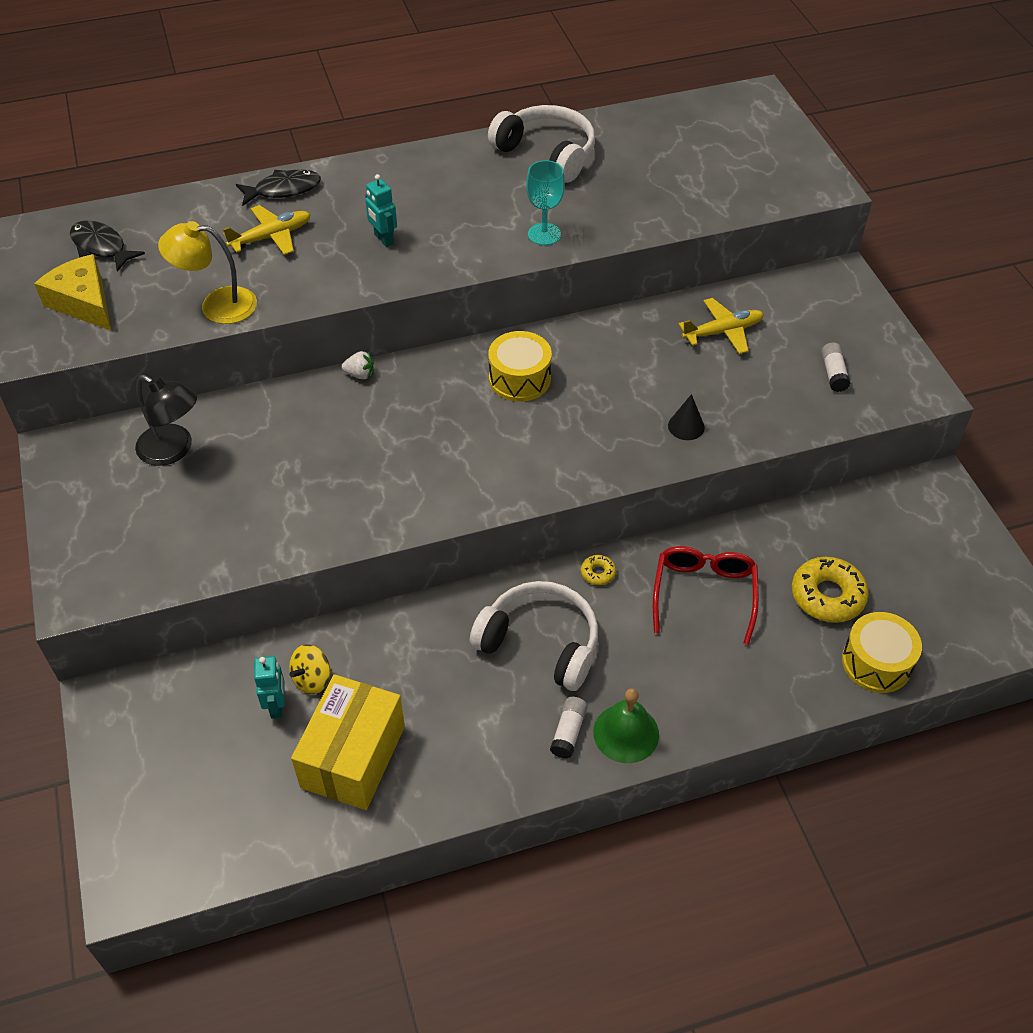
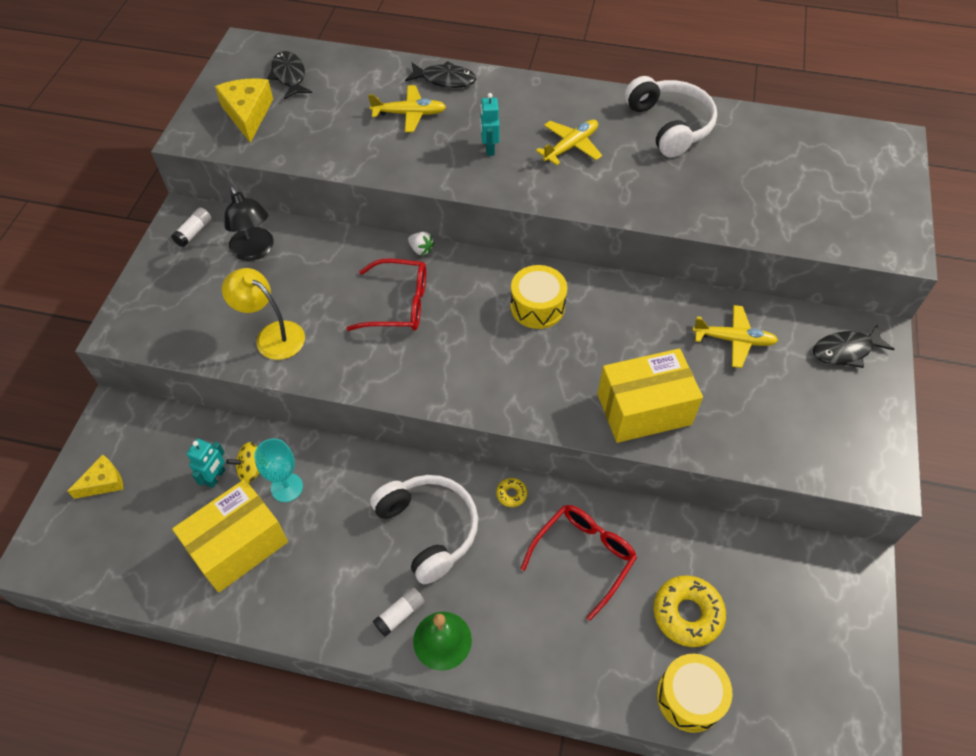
camera: 30 degrees right, 5 degrees up
yellow lamp [158,221,257,324] -> yellow lamp moved to [222,268,305,360]
turquoise goblet [526,160,565,245] -> turquoise goblet moved to [254,438,303,502]
black cone [668,394,705,440] -> yellow box [597,349,703,443]
white glue stick [821,343,850,392] -> white glue stick moved to [171,207,211,247]
none -> yellow cheese [67,454,123,499]
none -> red glasses [346,259,426,331]
none -> yellow plane [536,120,602,165]
none -> black fish [813,324,894,368]

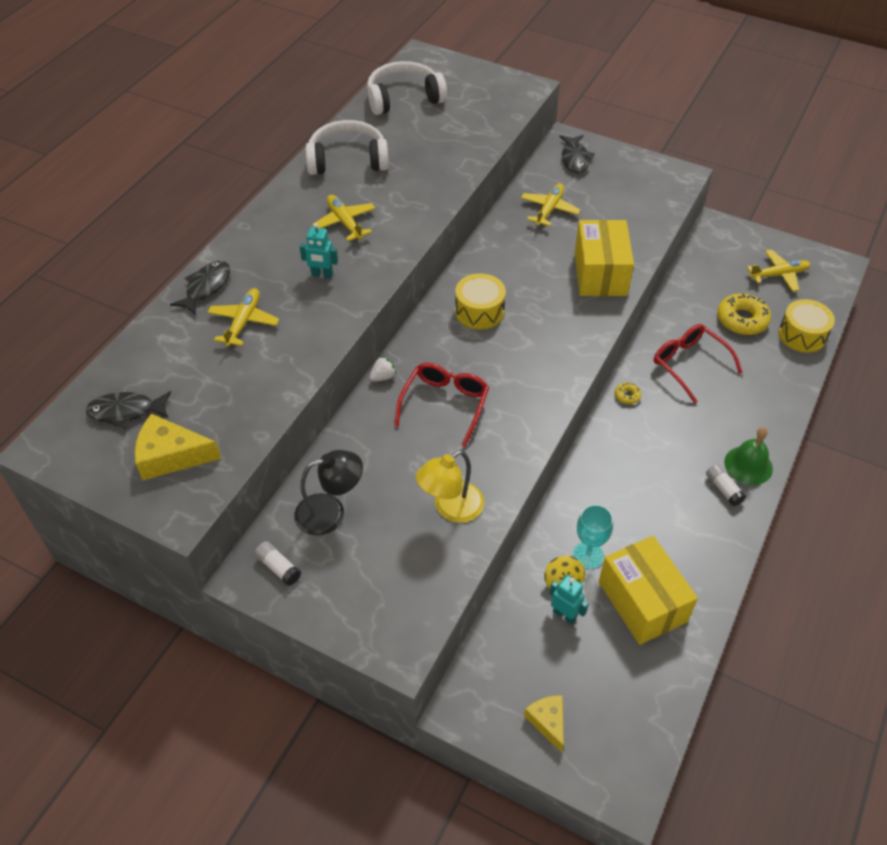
camera: 75 degrees left, 5 degrees down
white headphones [370,475,478,584] -> white headphones moved to [367,61,447,115]
none -> yellow plane [747,250,810,292]

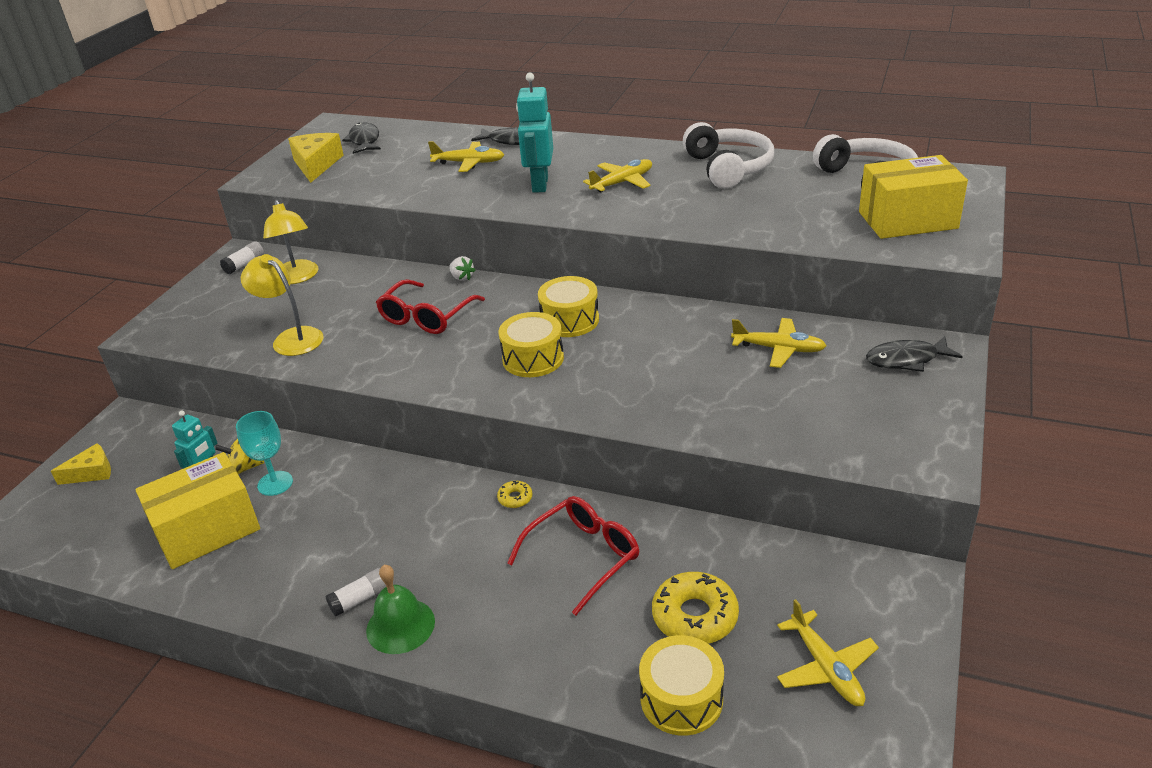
camera: 85 degrees right, 15 degrees down
black lamp [294,450,363,536] -> yellow lamp [263,200,318,284]
turquoise robot [300,223,338,278] -> turquoise robot [516,72,553,193], size x1.68
red glasses [394,363,489,447] -> red glasses turned 105 degrees clockwise [376,279,485,334]
yellow box [575,220,634,296] -> yellow box moved to [859,155,968,239]
none -> yellow drum [499,312,564,377]

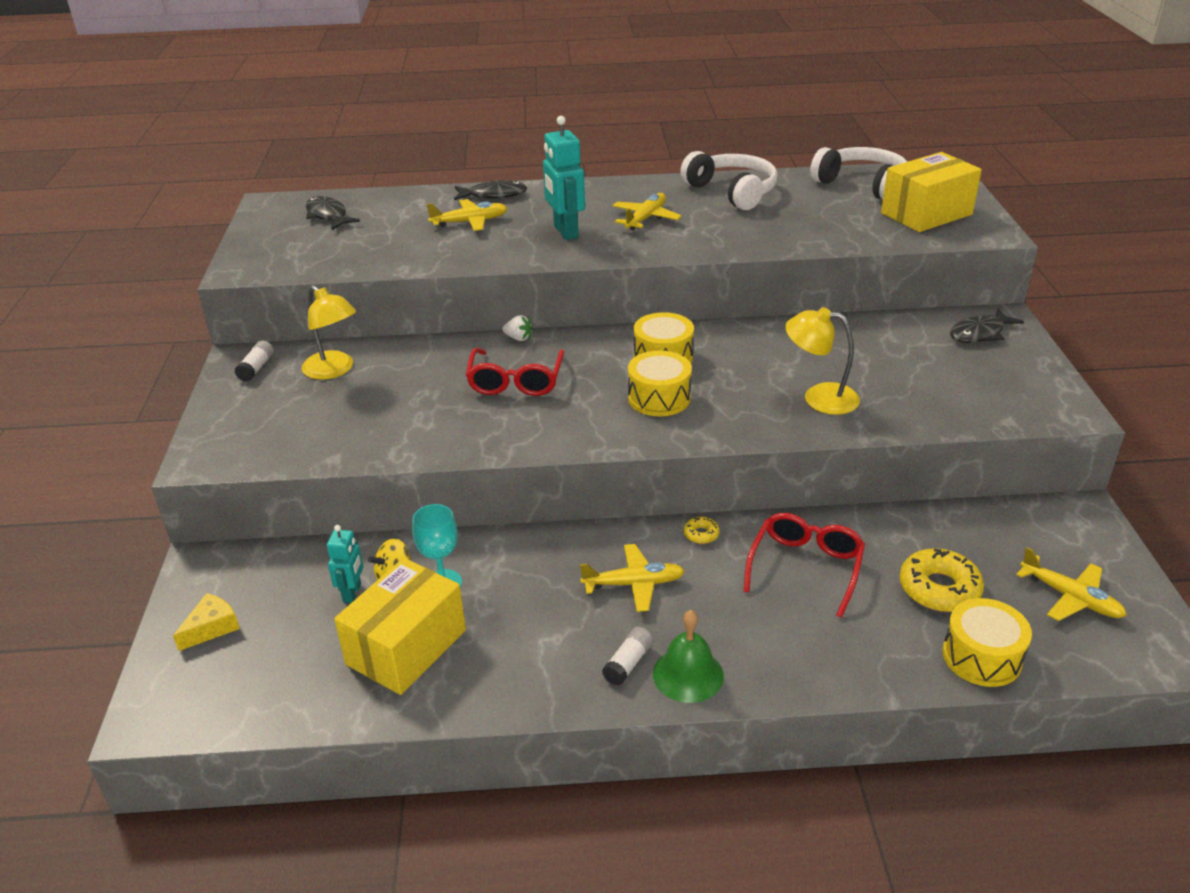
camera: 25 degrees left, 0 degrees up
yellow lamp [241,254,323,356] -> yellow lamp moved to [785,307,860,415]
yellow cheese [288,133,344,183] -> none
yellow plane [731,318,826,368] -> yellow plane moved to [580,544,685,612]

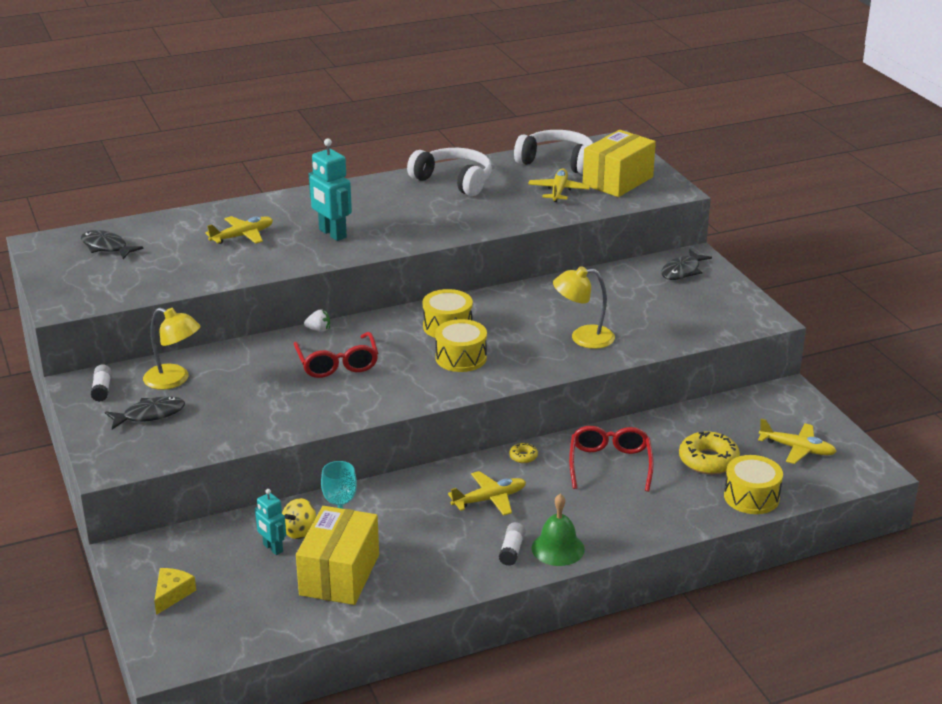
camera: 20 degrees left, 5 degrees down
turquoise robot [327,525,363,603] -> turquoise robot turned 150 degrees clockwise [255,489,286,555]
black fish [454,180,527,200] -> black fish moved to [105,396,185,430]
yellow plane [613,193,682,230] -> yellow plane moved to [528,168,590,202]

